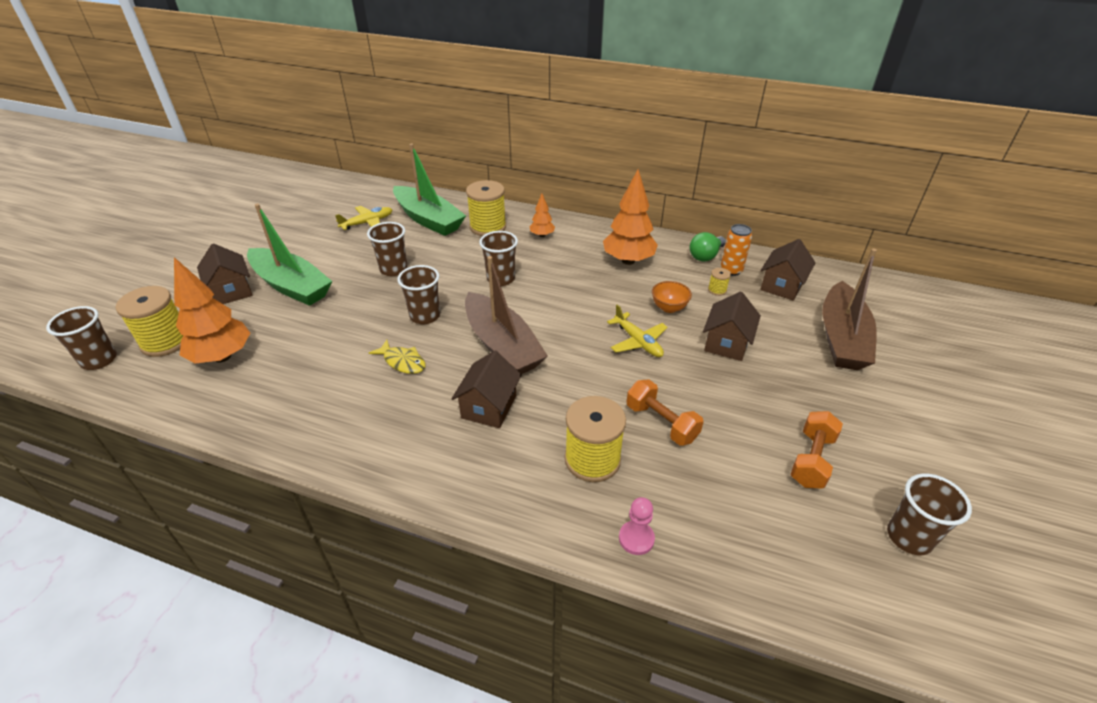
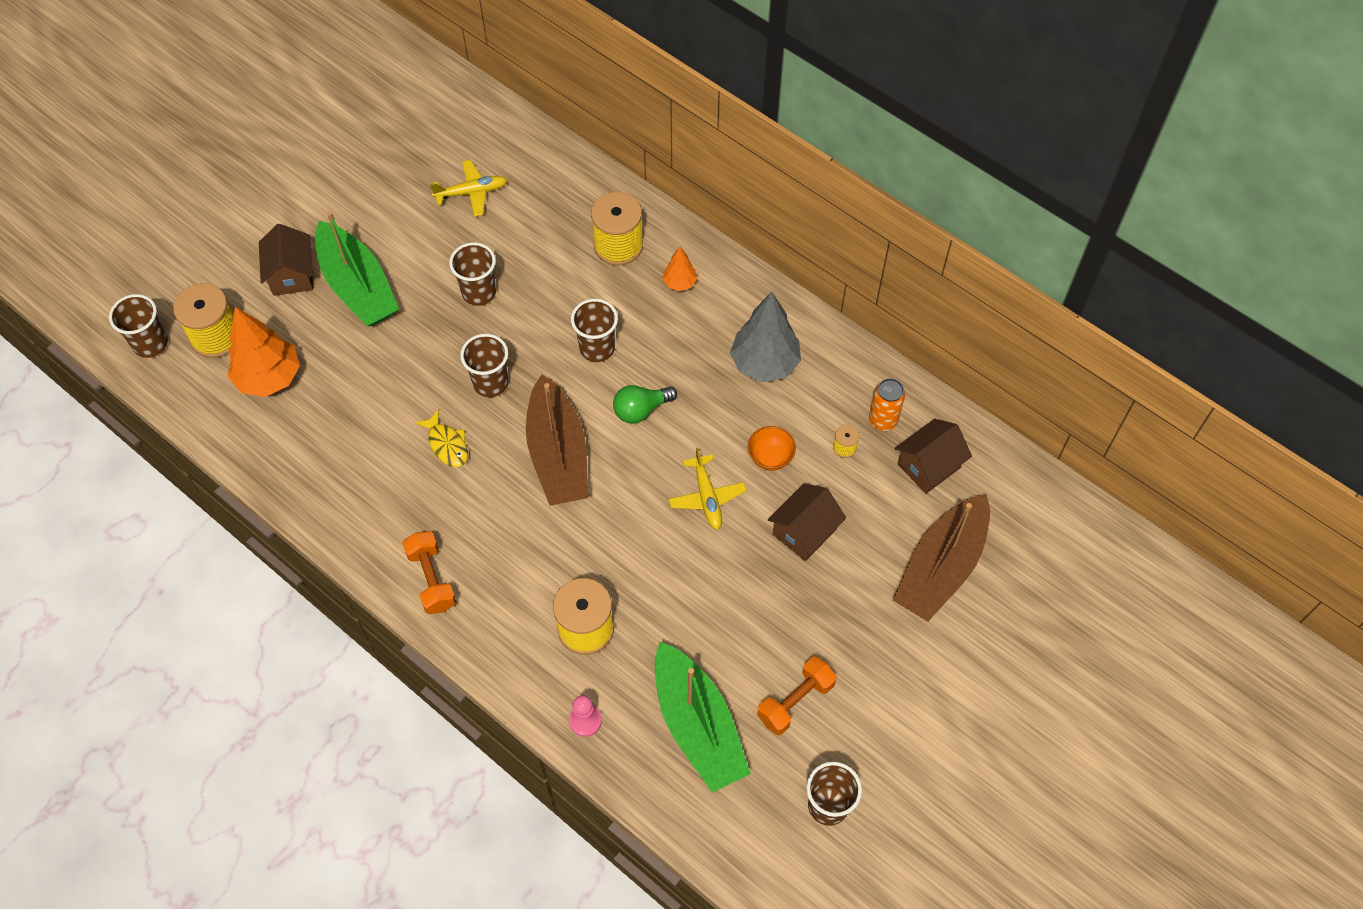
camera: 20 degrees right, 20 degrees up
green boat [393,143,466,236] -> green boat moved to [655,642,751,793]
brown house [451,351,522,428] -> none
orange tree [603,169,658,265] -> grey tree [730,292,801,382]
orange dumbbell [627,379,704,446] -> orange dumbbell moved to [402,531,456,614]
green light bulb [690,232,726,262] -> green light bulb moved to [613,385,677,424]

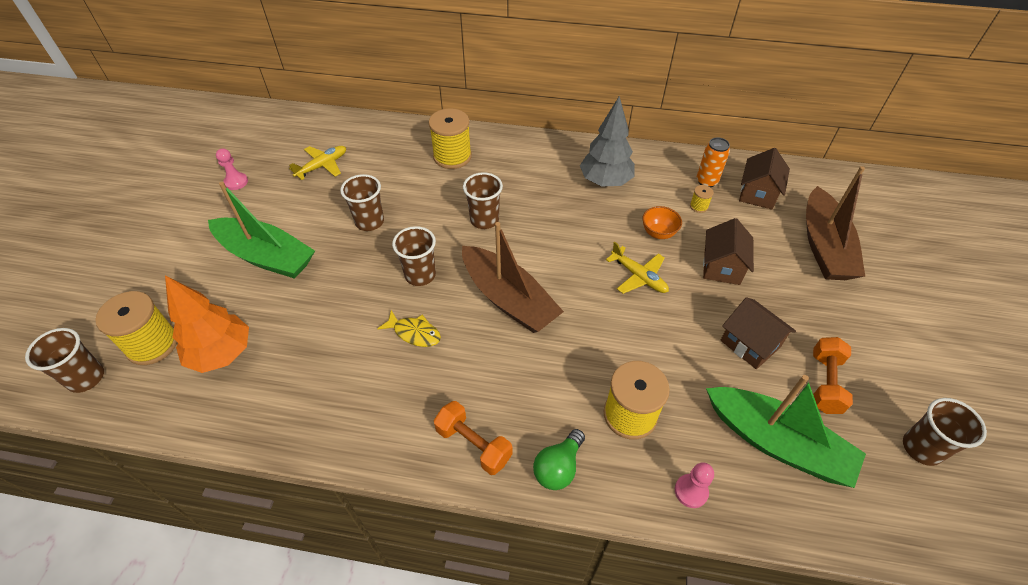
camera: 30 degrees left, 10 degrees down
brown house [259,224,313,296] -> brown house moved to [721,297,796,369]
green light bulb [613,385,677,424] -> green light bulb moved to [533,429,585,490]
orange tree [663,247,697,291] -> none
none -> pink pawn [216,148,248,190]

